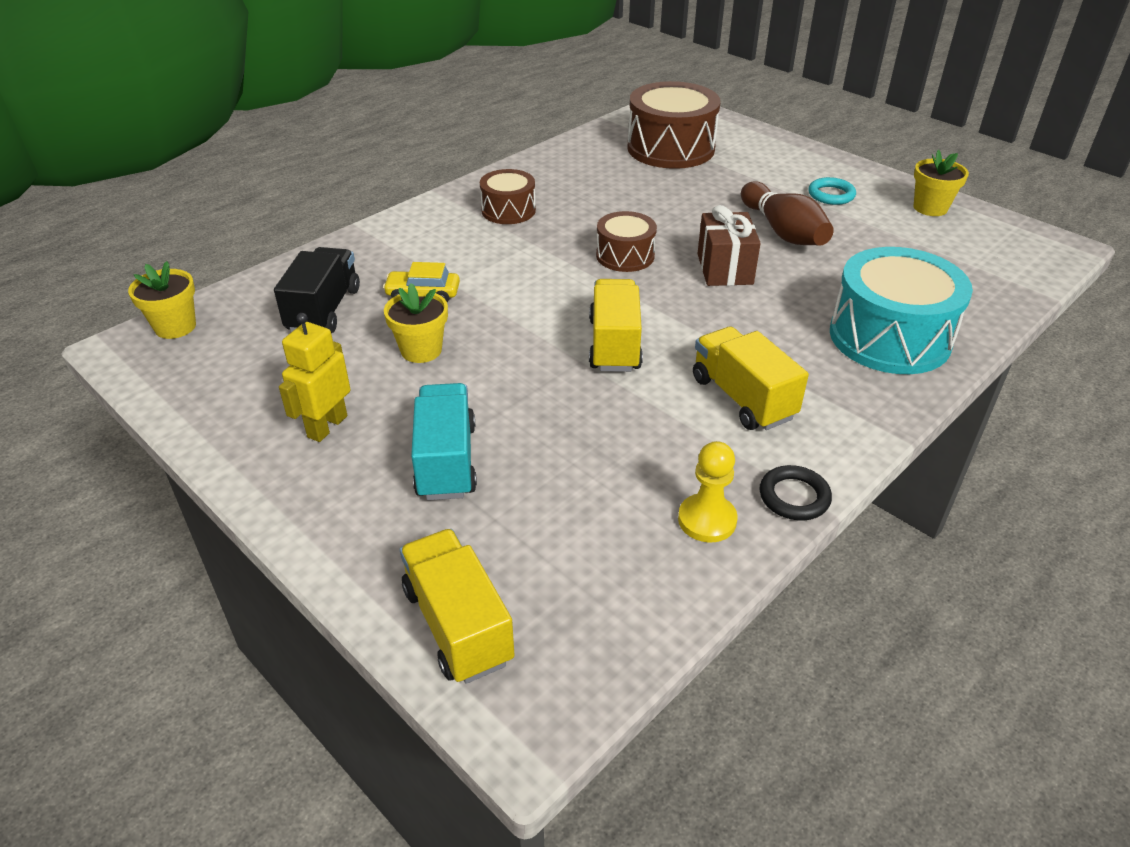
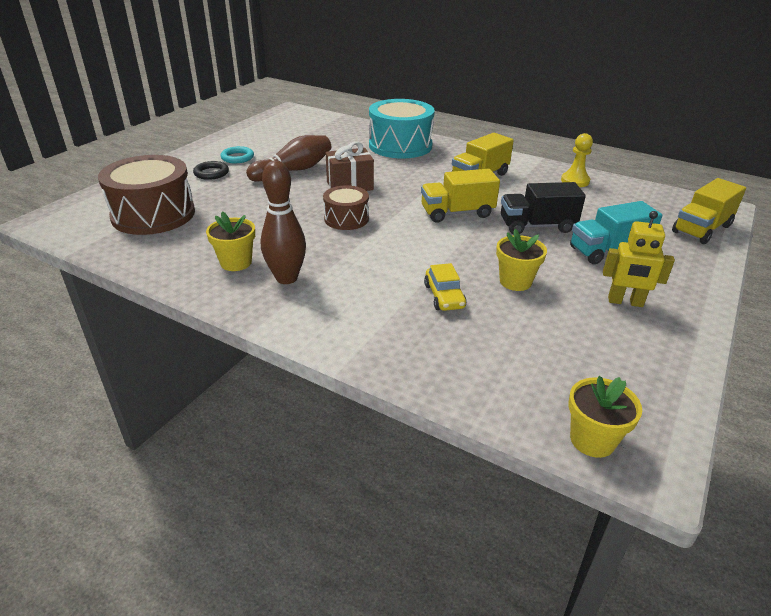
camera: 105 degrees left, 5 degrees down
black truck [274,247,360,333] -> black truck moved to [501,182,586,234]
brown drum [480,169,536,224] -> brown bowling pin [261,160,306,284]
black ring [760,465,832,520] -> black ring moved to [193,161,229,180]
yellow flower pot [914,150,969,216] -> yellow flower pot moved to [206,211,255,271]

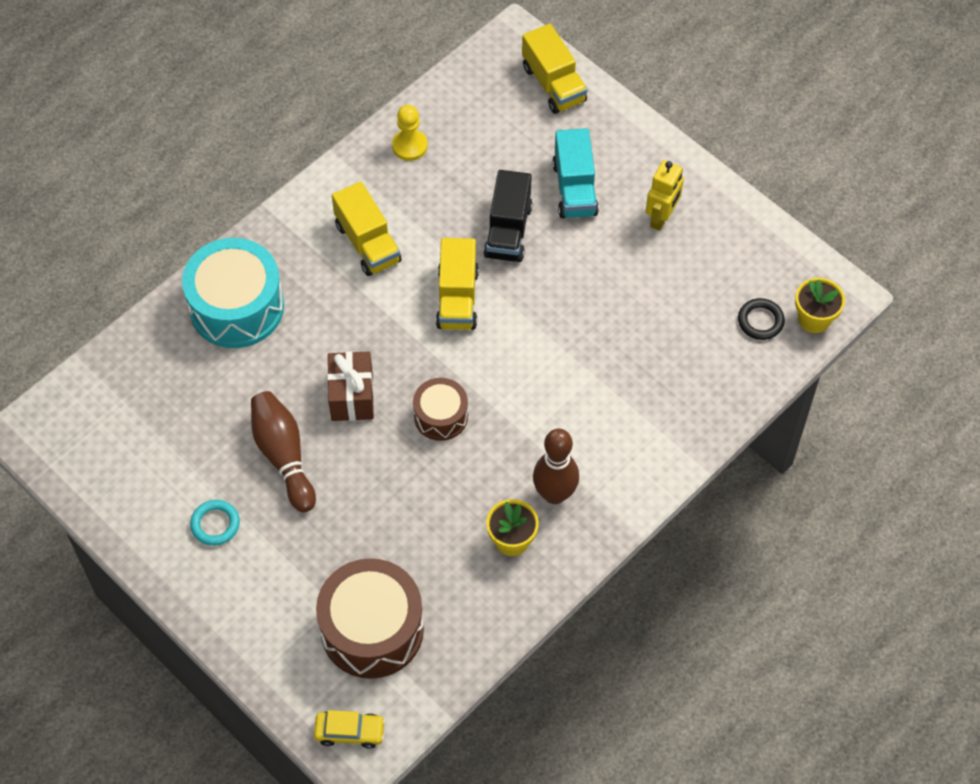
camera: 75 degrees left, 25 degrees up
black ring [193,161,229,180] -> black ring moved to [738,298,785,340]
yellow car [424,263,467,311] -> yellow car moved to [314,710,385,749]
yellow flower pot [496,229,547,291] -> none

